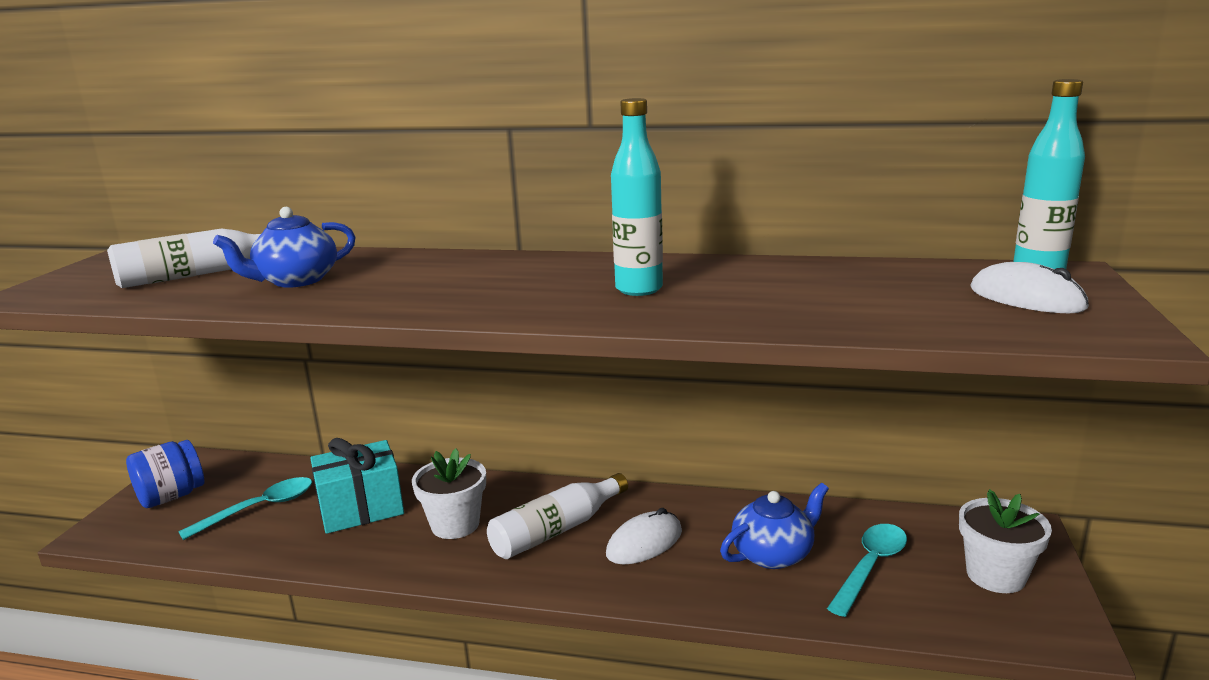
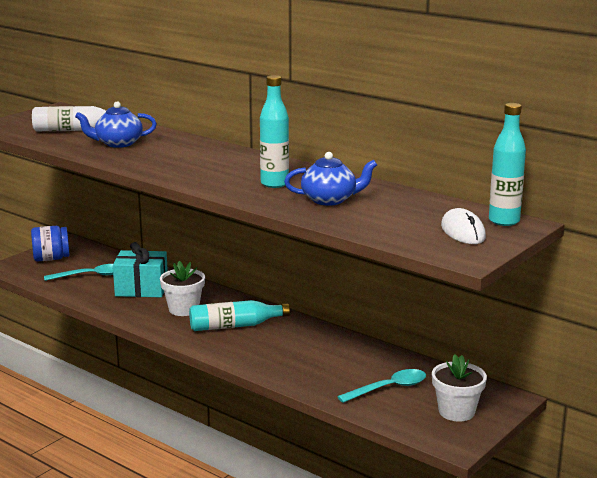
camera: 25 degrees right, 0 degrees up
white bottle [487,473,628,559] -> turquoise bottle [189,300,290,331]
white mouse [606,508,682,565] -> none
blue teapot [720,483,829,569] -> blue teapot moved to [284,152,377,206]

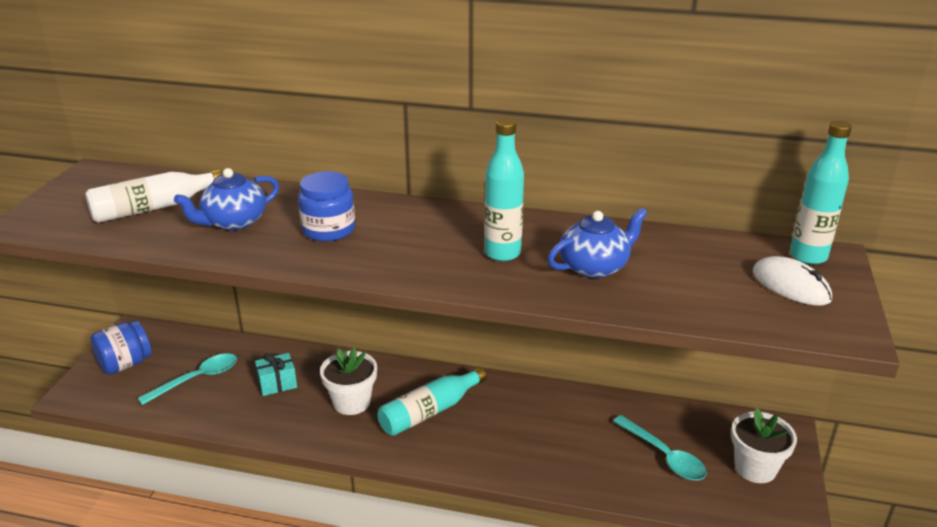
camera: 25 degrees left, 10 degrees up
turquoise gift [113,242,168,297] -> turquoise gift [255,353,297,396], size x0.58
turquoise spoon [337,369,426,403] -> turquoise spoon turned 105 degrees clockwise [613,415,707,480]
none -> blue jar [298,171,355,242]

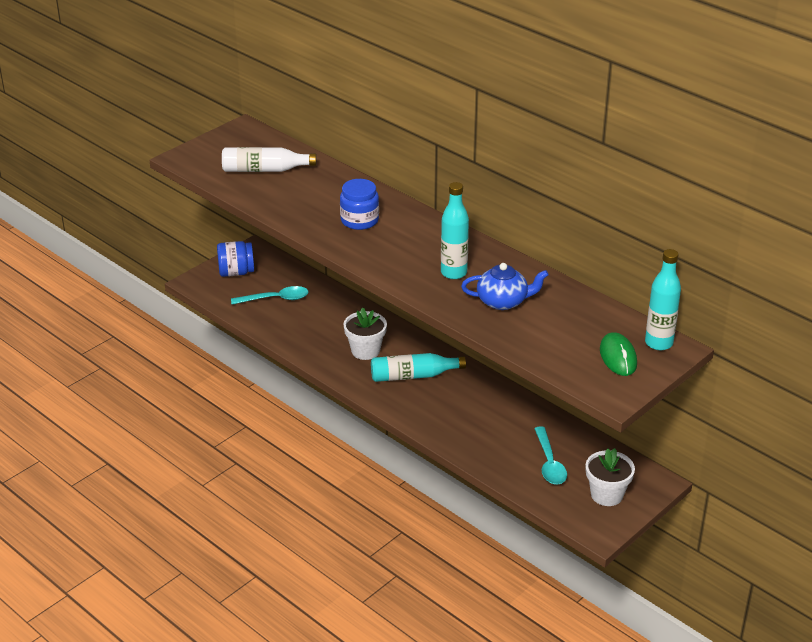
camera: 30 degrees right, 5 degrees up
blue teapot [174,168,279,231] -> none
turquoise gift [255,353,297,396] -> none
white mouse [753,256,832,306] -> green mouse [600,332,637,376]

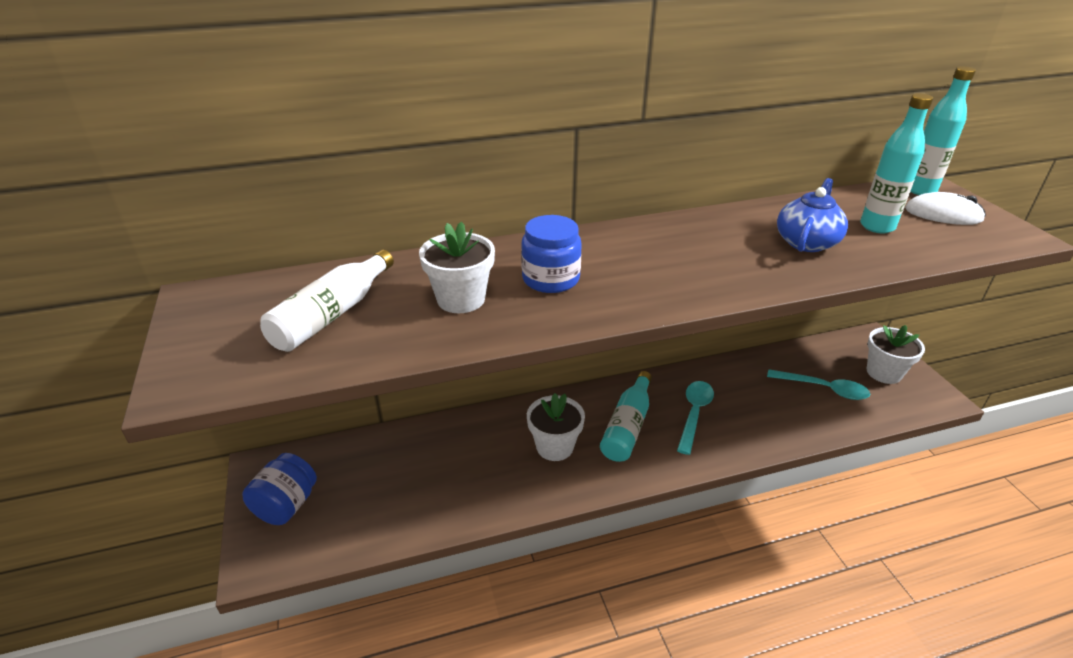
camera: 60 degrees left, 0 degrees up
turquoise spoon [231,286,309,305] -> turquoise spoon moved to [677,381,714,455]
turquoise bottle [441,182,469,279] -> turquoise bottle moved to [860,93,933,234]
green mouse [600,332,637,376] -> white mouse [905,192,986,225]
none -> white flower pot [419,222,495,313]

